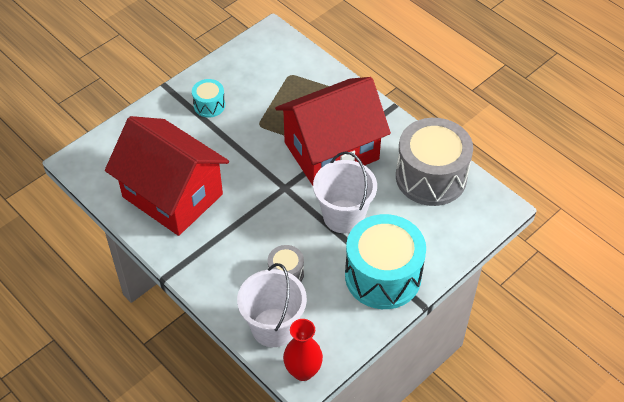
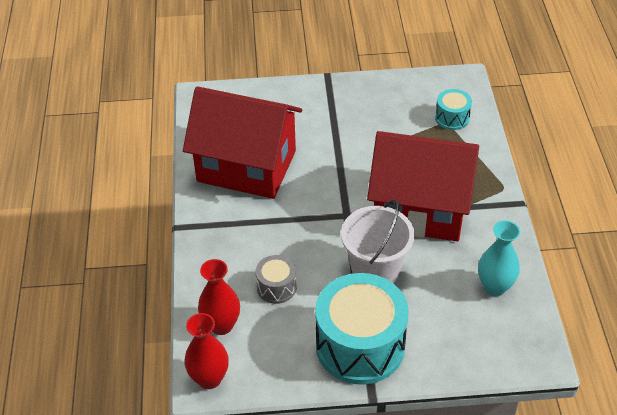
camera: 40 degrees right, 5 degrees down
red house [105,116,229,236] -> red house turned 60 degrees counterclockwise [183,86,302,199]
turquoise drum [192,79,225,118] -> turquoise drum moved to [435,89,472,130]
white bucket [237,263,307,347] -> red vase [198,259,240,335]
grey drum [396,118,473,206] -> turquoise vase [478,220,520,296]

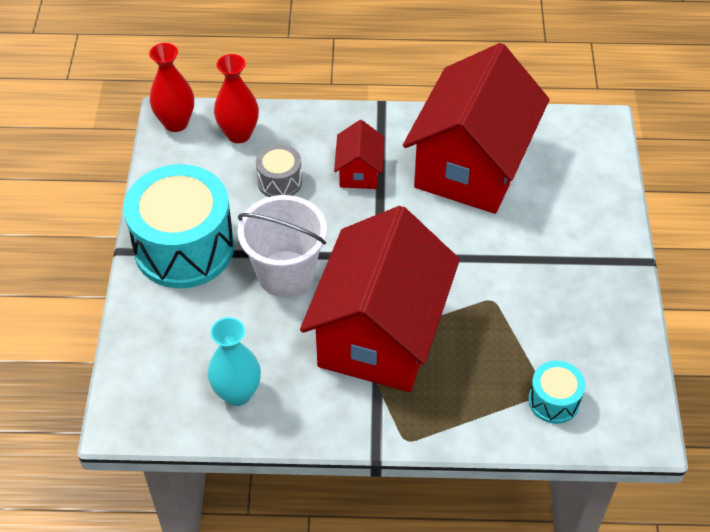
camera: 95 degrees right, 5 degrees up
none -> red house [334,120,384,189]

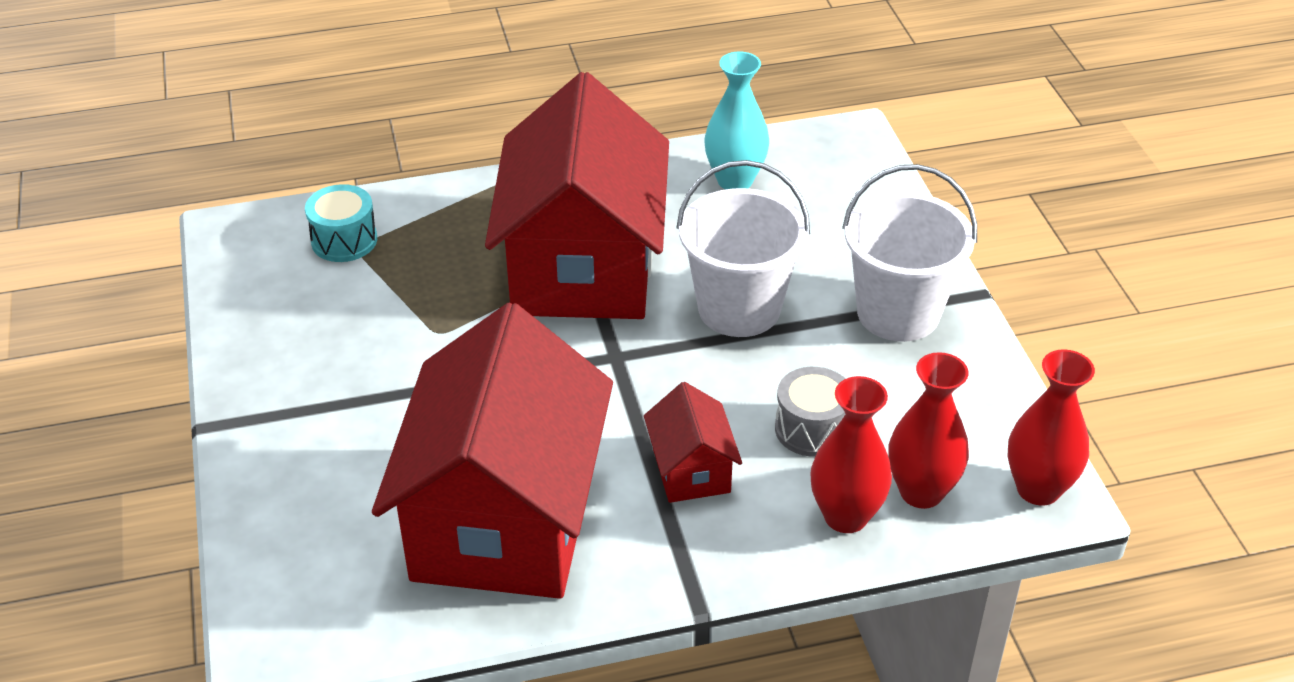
camera: 165 degrees right, 10 degrees down
turquoise drum [123,164,234,288] -> white bucket [842,164,977,342]
none -> red vase [810,376,892,533]

